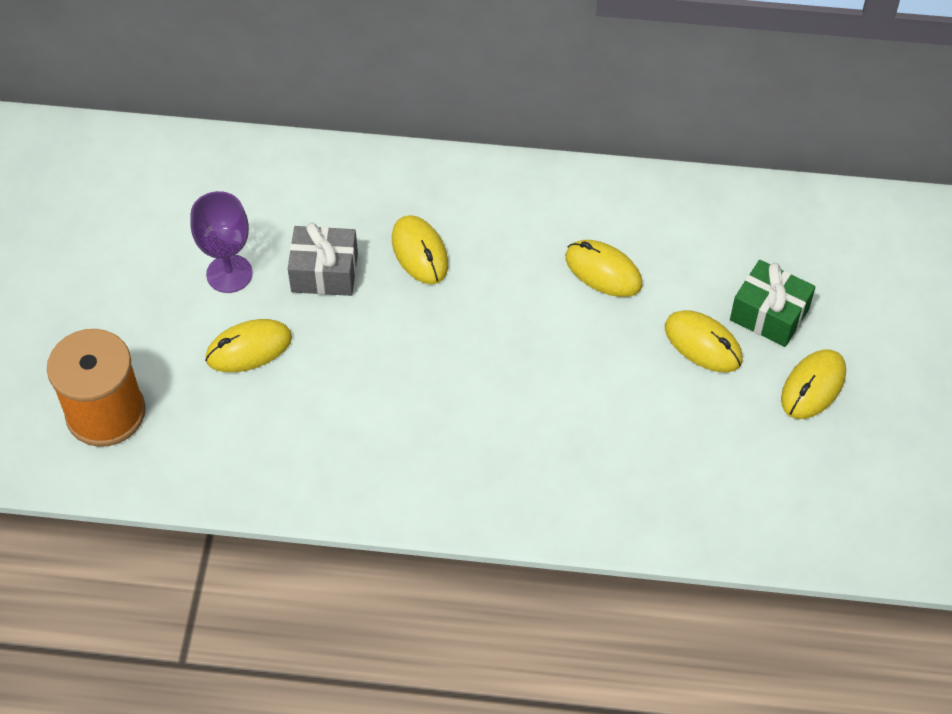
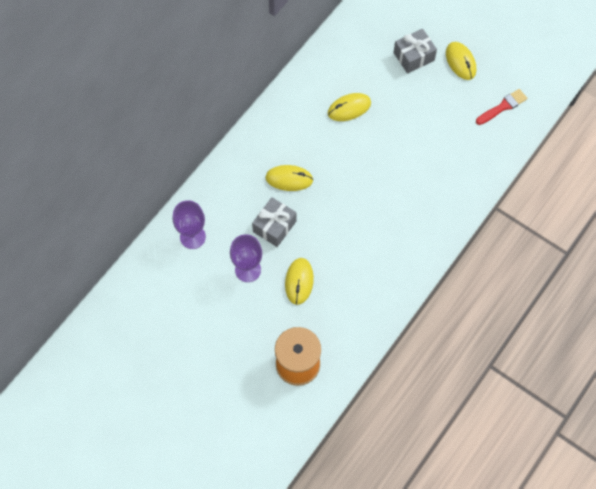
camera: 60 degrees left, 10 degrees up
yellow mouse [665,310,742,372] -> none
green gift [730,260,816,347] -> grey gift [393,29,437,73]
none -> purple goblet [172,200,206,249]
none -> red brush [476,89,528,125]

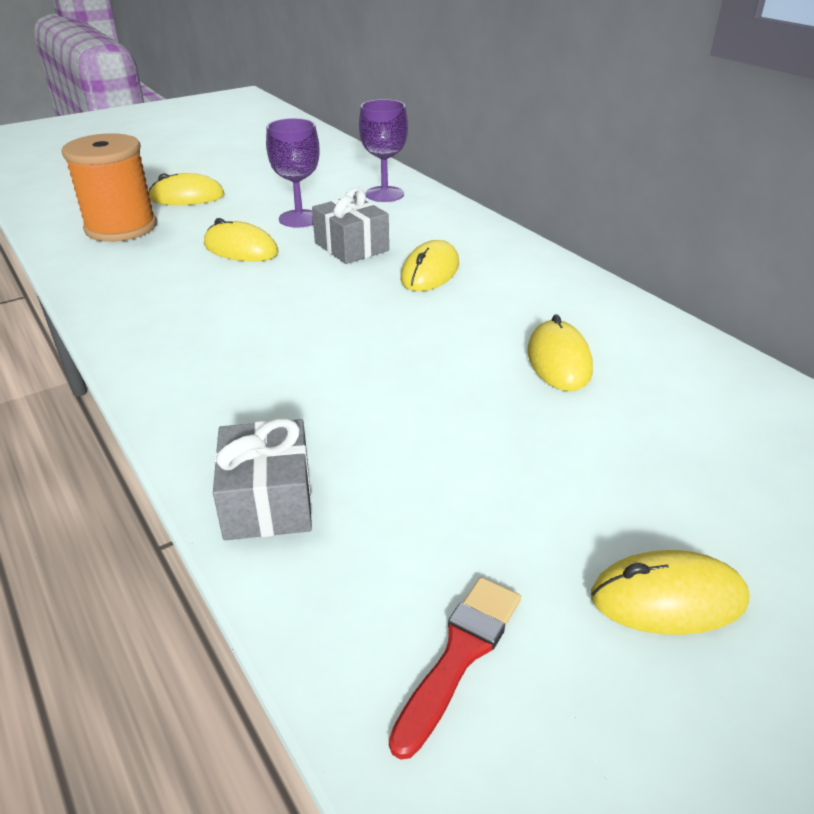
camera: 110 degrees right, 30 degrees down
grey gift [393,29,437,73] -> grey gift moved to [213,418,312,540]
red brush [476,89,528,125] -> red brush turned 135 degrees counterclockwise [389,577,521,760]
none -> yellow mouse [149,173,225,205]

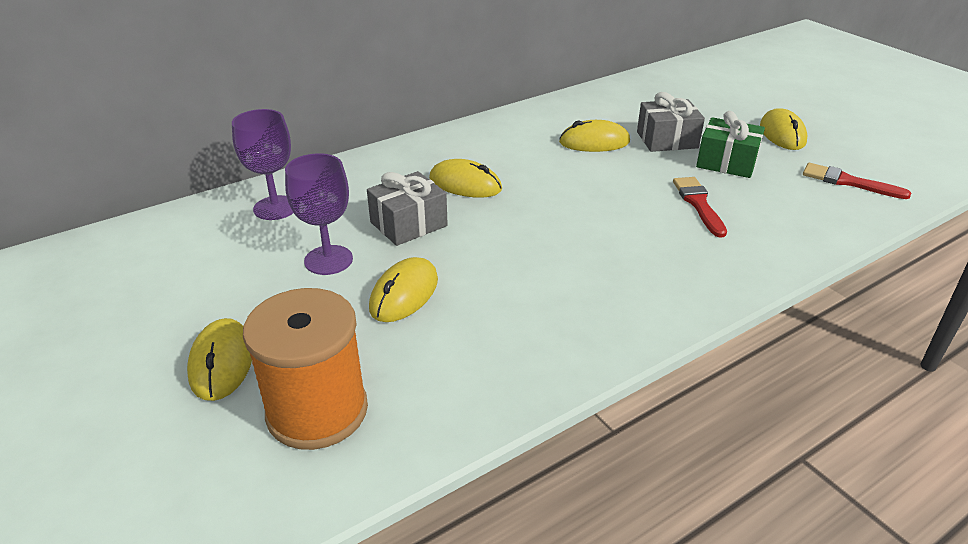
camera: 90 degrees left, 0 degrees up
grey gift [213,418,312,540] -> grey gift moved to [637,92,705,152]
none -> red brush [673,177,727,237]
none -> green gift [696,111,765,178]

